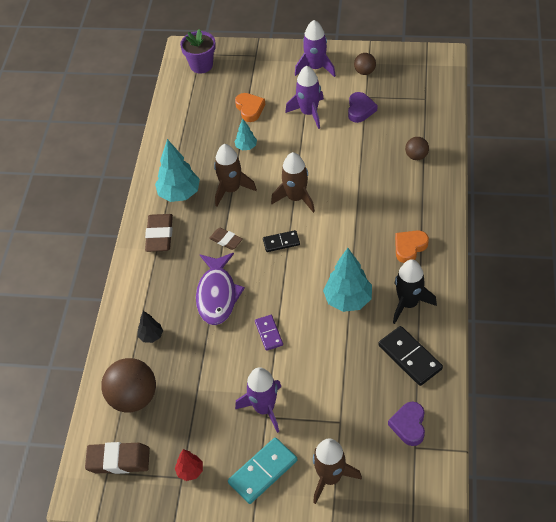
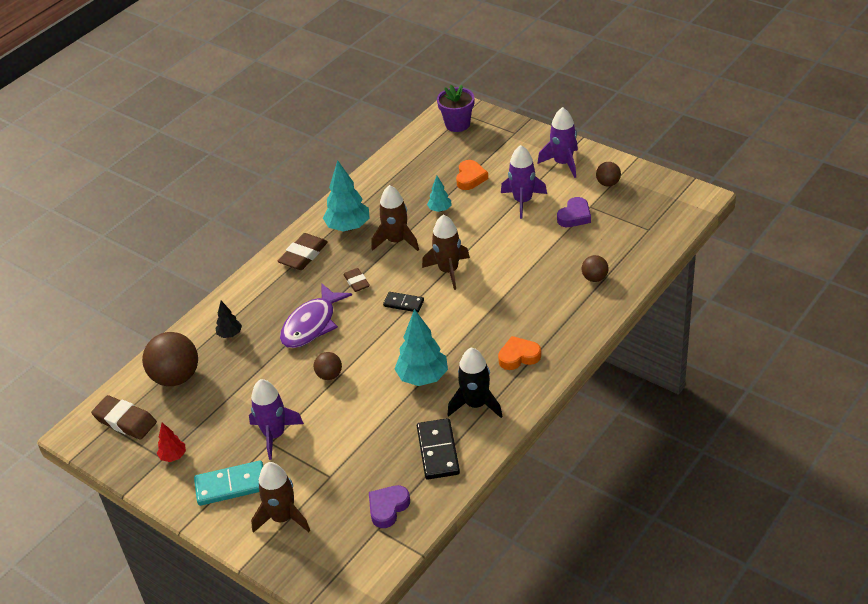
camera: 30 degrees right, 10 degrees down
purple domino [255,315,283,351] -> brown ball [314,352,342,380]

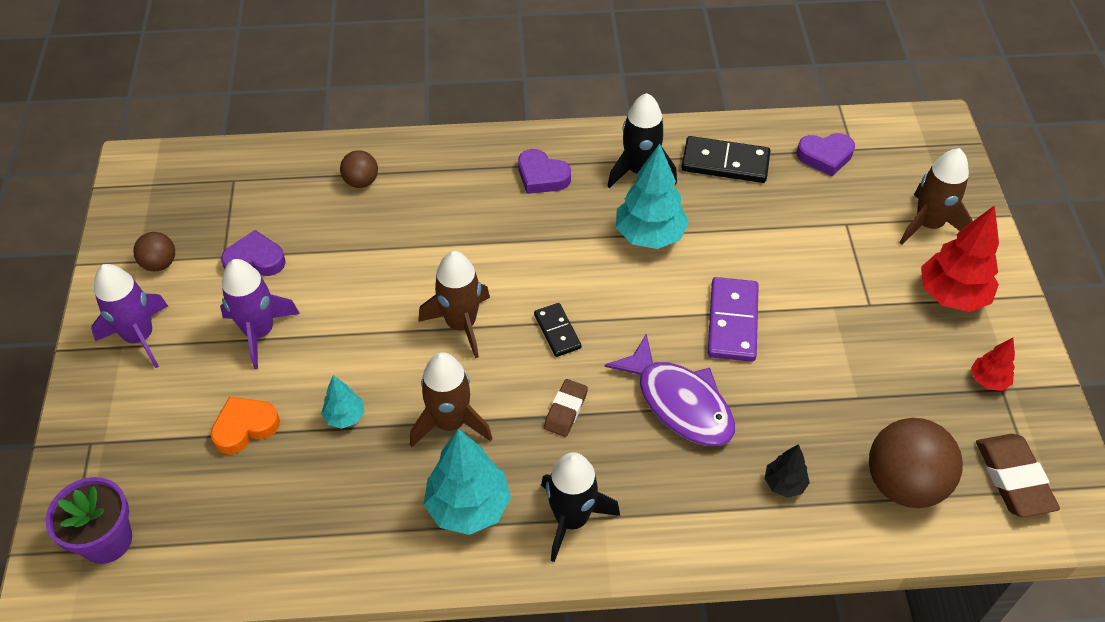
camera: 135 degrees left, 10 degrees up
turquoise domino [194,461,263,506] -> red tree [921,205,999,312]
purple rocket [249,379,304,460] -> none
brown eraser [278,233,328,270] -> black rocket [541,452,620,562]
purple fish [280,283,352,348] -> purple fish turned 60 degrees clockwise [605,333,735,446]
brown ball [314,352,342,380] -> purple domino [708,277,759,362]
black domino [417,418,460,479] -> black domino turned 60 degrees clockwise [681,136,770,183]
orange heart [498,336,541,370] -> purple heart [518,149,571,194]

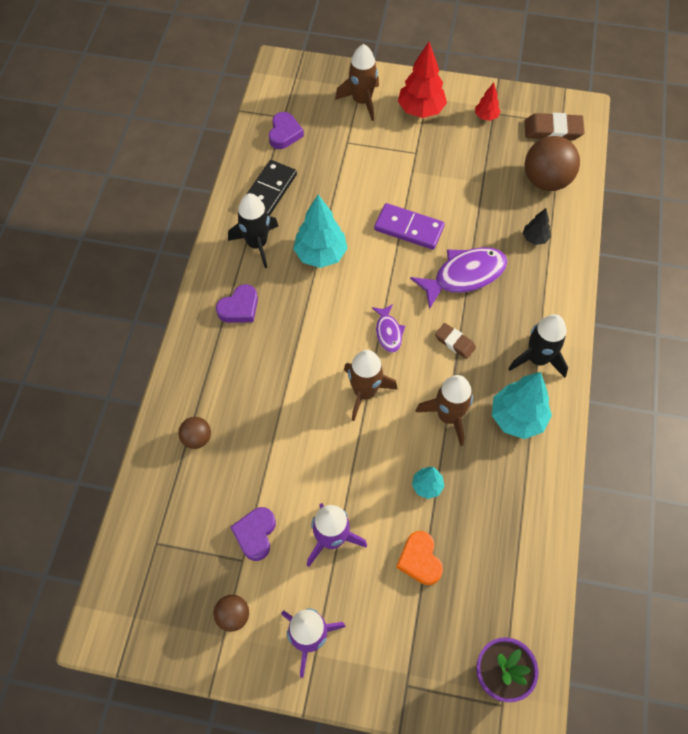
camera: 75 degrees left, 10 degrees up
black domino [534,303,582,357] -> purple fish [372,304,405,352]

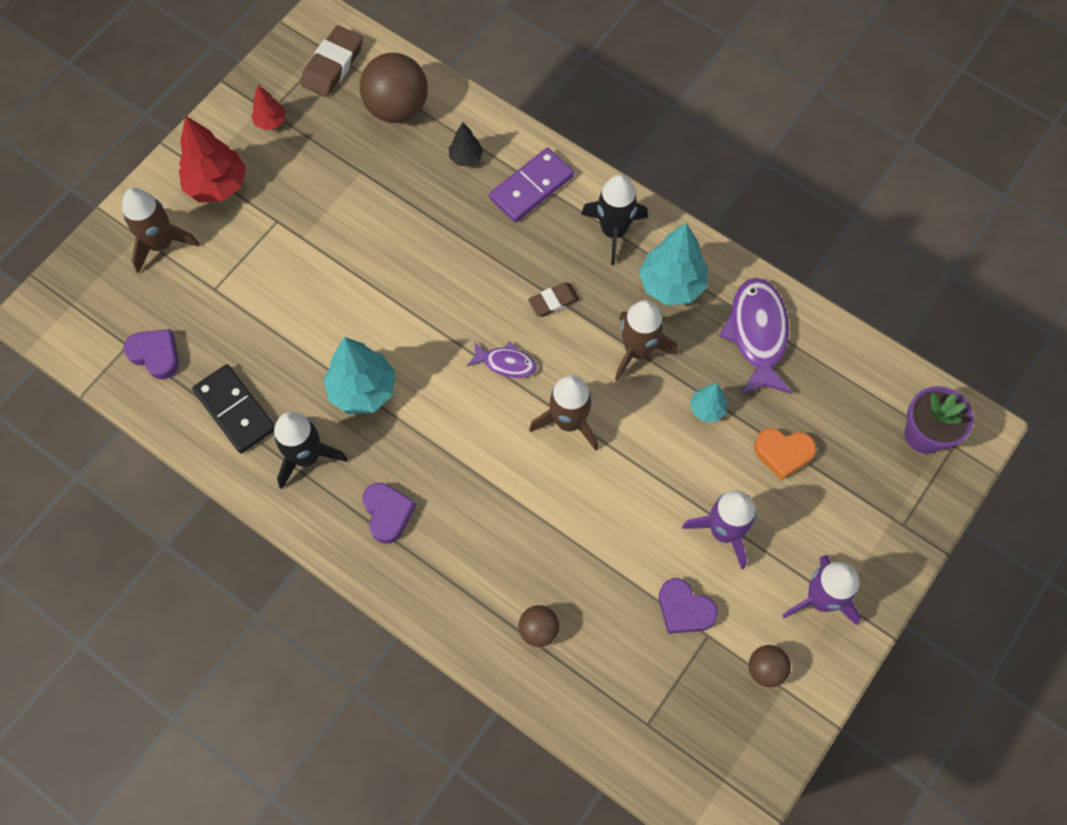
camera: 65 degrees left, 5 degrees up
purple domino [374,203,445,250] -> purple domino moved to [489,148,574,222]
purple fish [410,247,507,309] -> purple fish moved to [719,278,793,395]

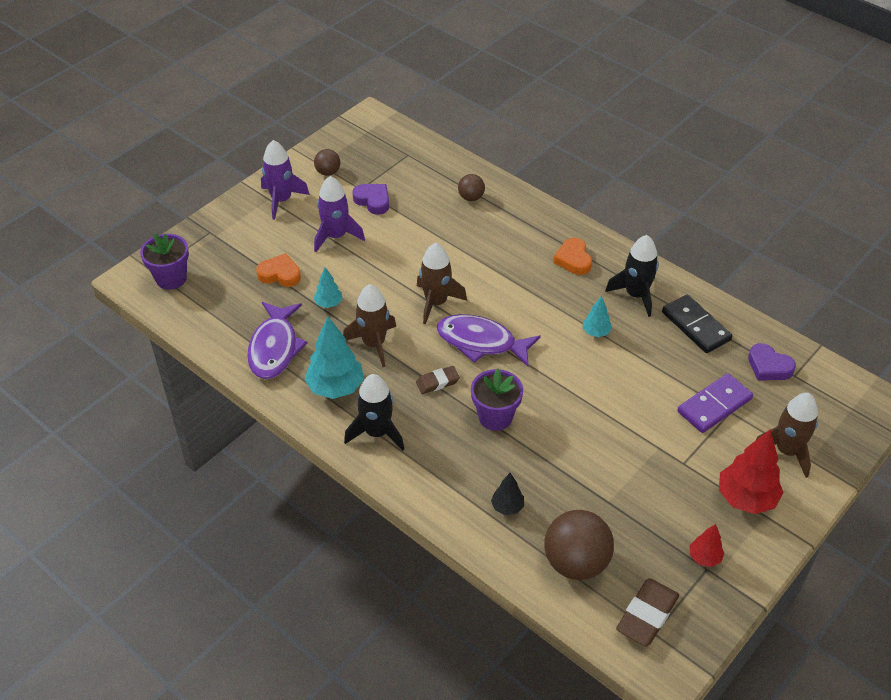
camera: 175 degrees left, 20 degrees down
turquoise tree [324,337,396,415] -> turquoise tree [583,296,612,337], size x0.53
purple heart [362,483,416,544] -> orange heart [553,238,592,275]
purple fish [467,341,537,378] -> purple fish [437,314,541,366], size x1.86
purple domino [489,148,574,222] -> purple domino moved to [677,373,753,433]
none -> purple flower pot [471,368,523,431]

